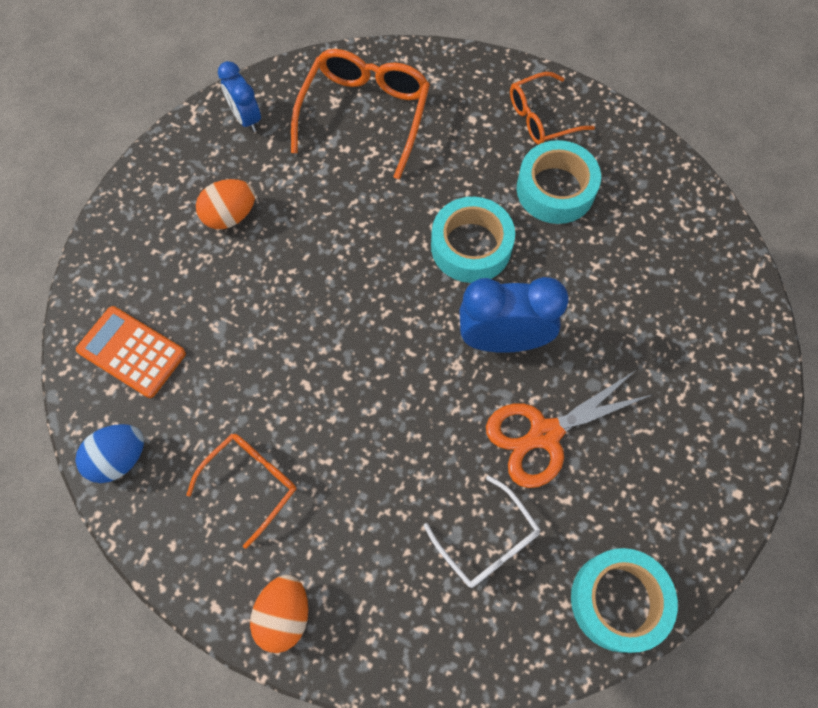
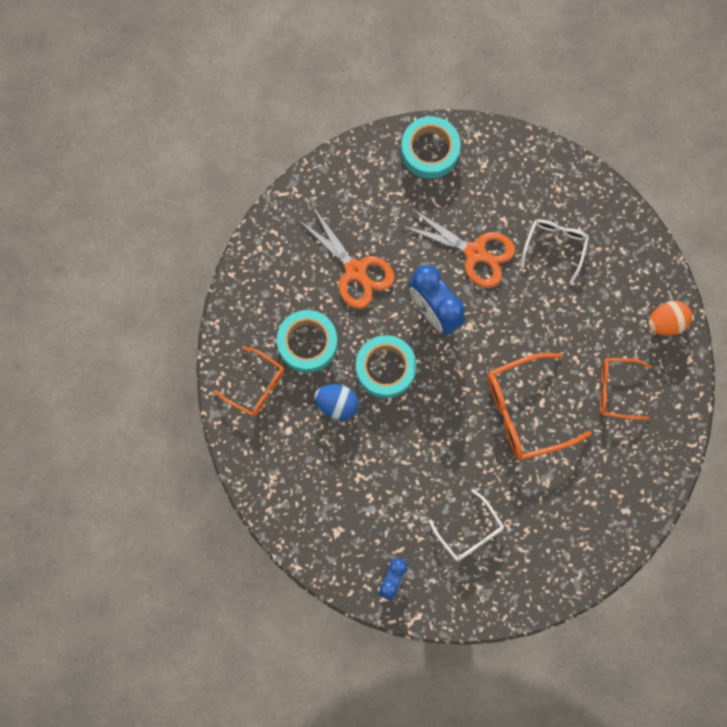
camera: 125 degrees left, 10 degrees up
orange calculator [76,306,186,398] -> none
blue egg [76,424,144,483] -> blue egg moved to [314,384,359,420]
orange egg [196,179,255,229] -> white glasses [428,489,504,561]
orange glasses [291,49,430,180] -> orange glasses moved to [487,353,592,460]
turquoise tape [571,548,678,653] -> turquoise tape moved to [401,116,461,179]
none -> orange scissors [299,208,394,309]

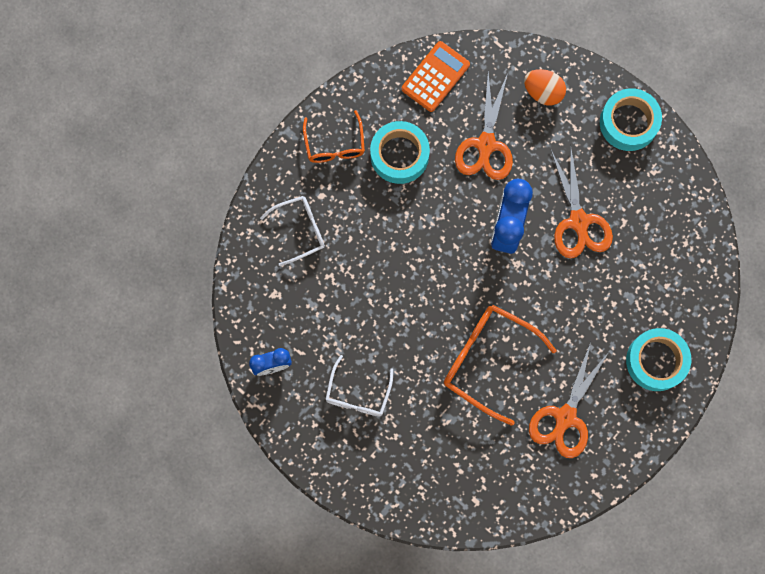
camera: 50 degrees right, 0 degrees up
blue egg [314,384,359,420] -> none
turquoise tape [356,335,416,398] -> turquoise tape moved to [626,328,691,391]
white glasses [521,219,589,284] -> white glasses moved to [260,196,325,266]
orange glasses [600,358,652,420] -> orange scissors [529,342,609,458]
orange egg [648,301,692,336] -> orange egg moved to [524,69,566,105]
none -> orange calculator [401,41,470,112]

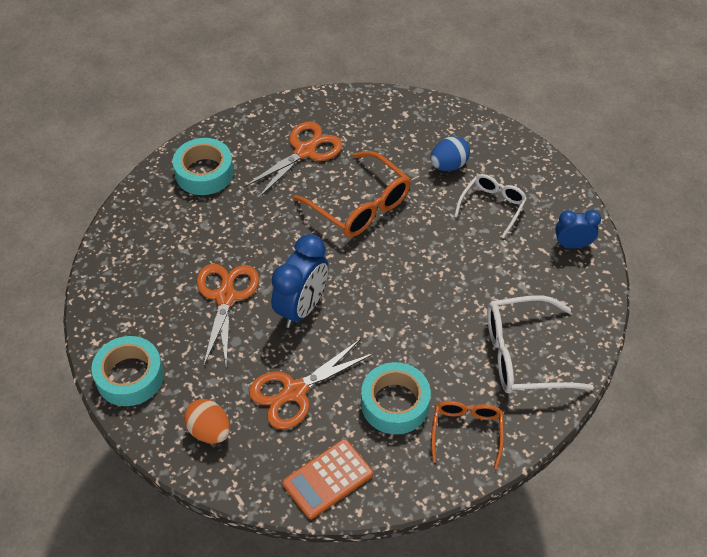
camera: 165 degrees left, 25 degrees down
white glasses [260,196,325,266] -> white glasses [487,295,594,393], size x1.61
orange scissors [455,72,513,180] -> orange scissors turned 150 degrees counterclockwise [249,339,374,429]
none -> blue egg [430,136,470,171]

